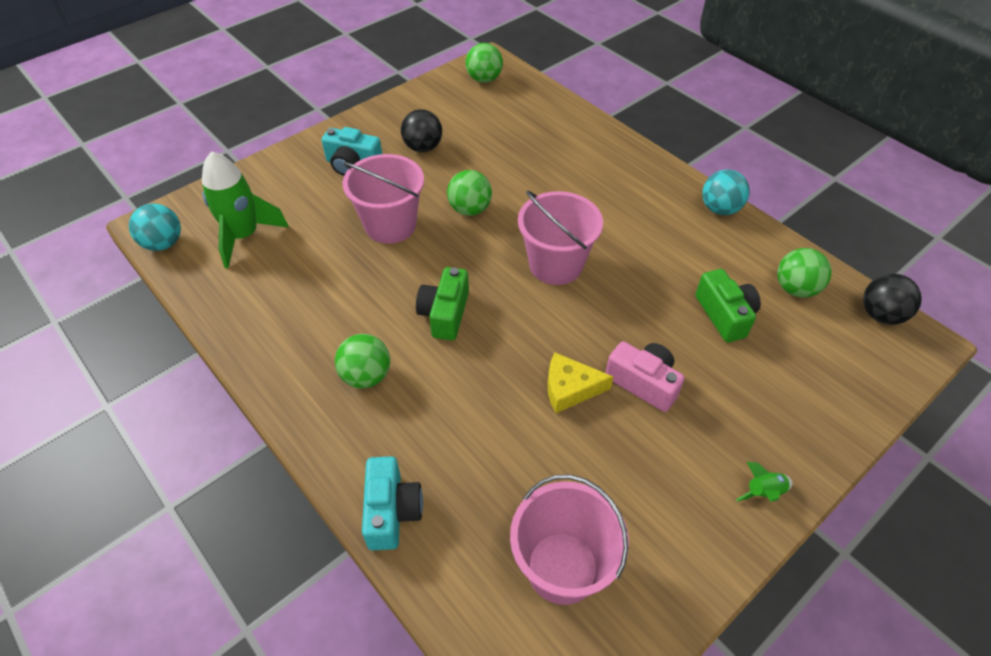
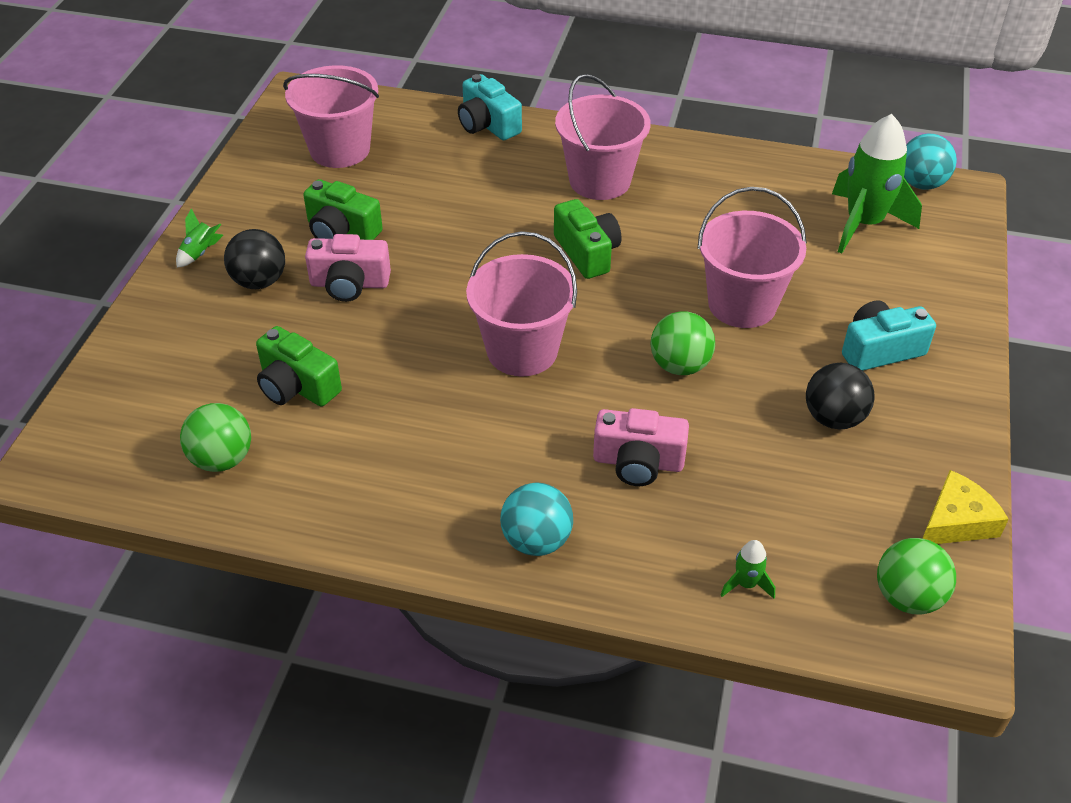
camera: 145 degrees right, 5 degrees down
green ball [335,334,390,388] -> pink bucket [555,74,651,200]
yellow cheese [548,353,613,413] -> yellow cheese moved to [922,470,1009,544]
turquoise ball [702,169,750,215] -> turquoise ball moved to [500,483,573,556]
black ball [863,274,922,325] -> black ball moved to [224,229,285,289]
none -> green camera [303,179,383,240]
none -> pink camera [593,408,689,486]
none -> green rocket [720,540,775,599]

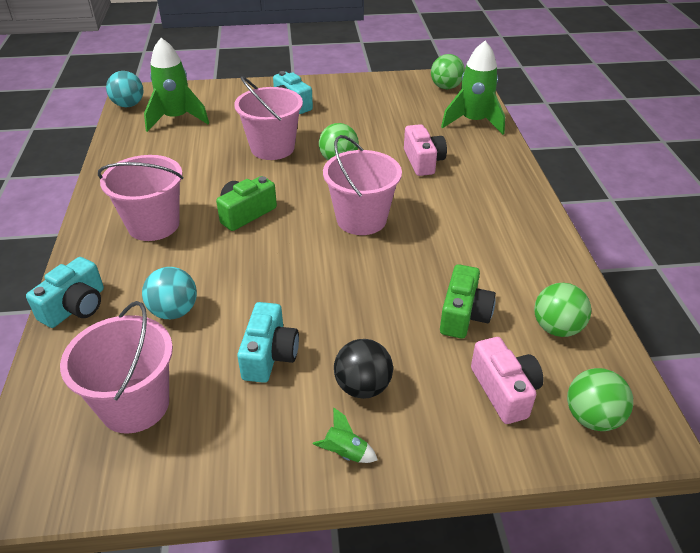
camera: 110 degrees left, 5 degrees down
green camera [303,179,383,240] -> turquoise camera [237,302,299,383]
pink camera [305,234,391,302] -> pink camera moved to [471,337,543,424]
turquoise ball [500,483,573,556] -> turquoise ball moved to [142,267,197,319]
green rocket [720,540,775,599] -> green rocket [441,41,505,135], size x2.33
black ball [806,363,875,429] -> none
yellow cheese [922,470,1009,544] -> none
none -> green ball [567,368,633,431]

